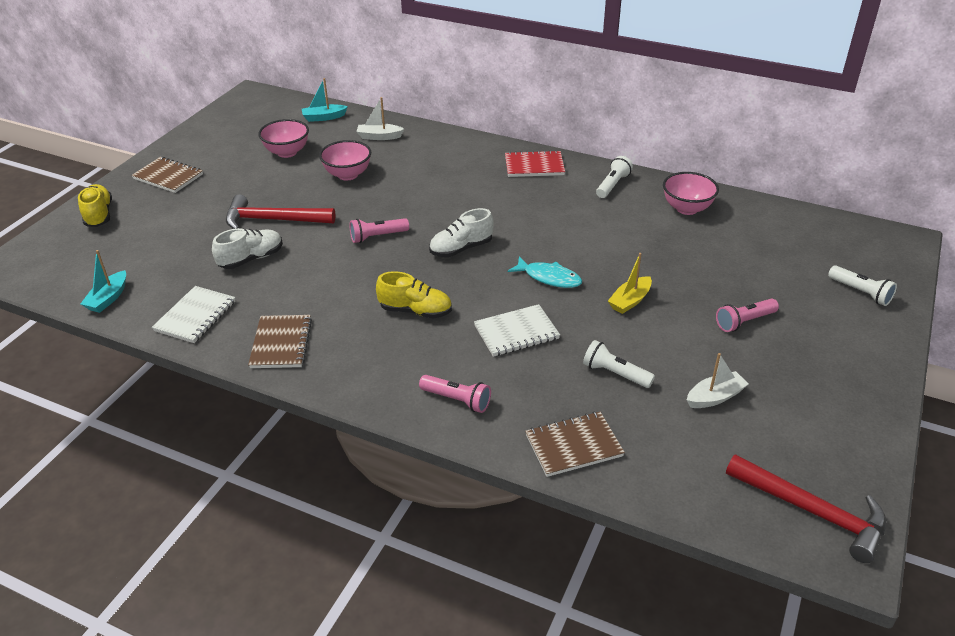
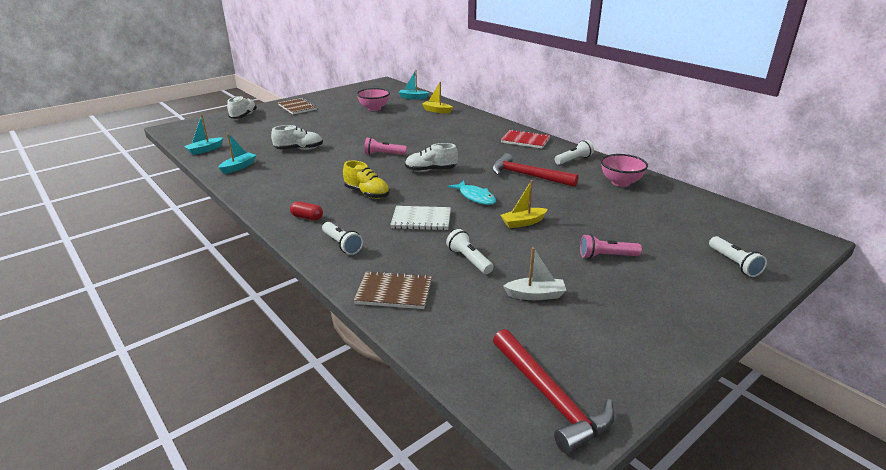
camera: 25 degrees right, 10 degrees down
yellow shoe [78,184,112,227] -> white shoe [227,96,257,119]
white notebook [152,286,235,343] -> turquoise boat [218,133,256,174]
red hammer [226,194,335,229] -> red hammer moved to [492,153,579,187]
brown notebook [248,315,312,368] -> none
pink bowl [319,140,371,181] -> none
white boat [356,97,404,140] -> yellow boat [422,82,453,113]
pink flashlight [419,375,491,413] -> white flashlight [322,222,363,255]
none -> red capsule [290,201,323,220]

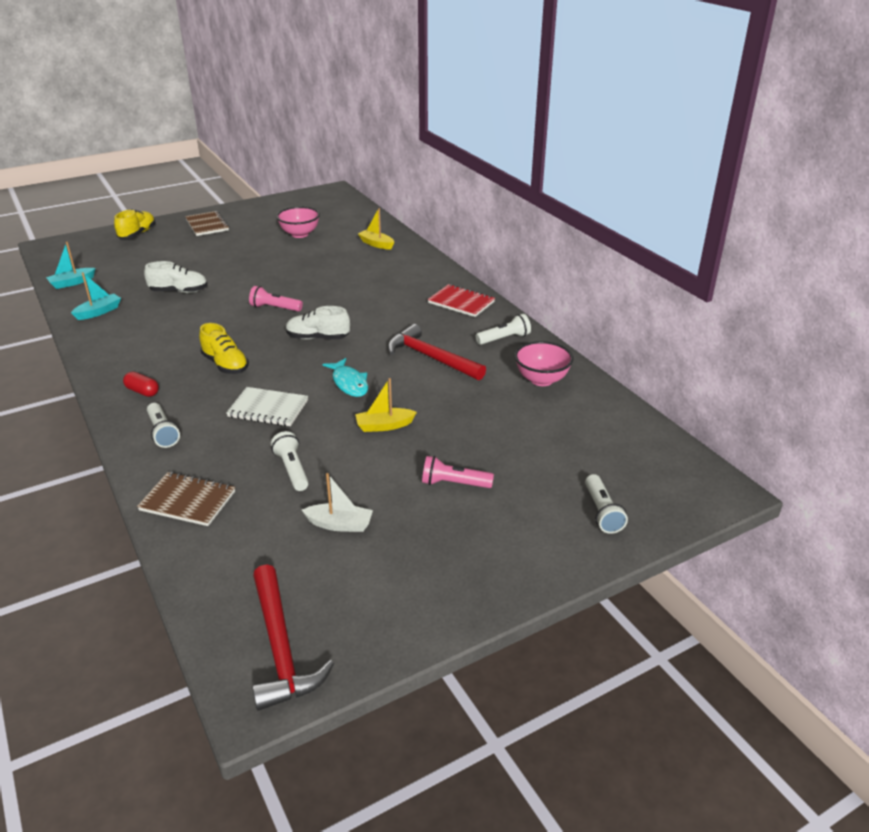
camera: 10 degrees right, 5 degrees up
white shoe [227,96,257,119] -> yellow shoe [114,209,156,239]
turquoise boat [398,70,429,99] -> none

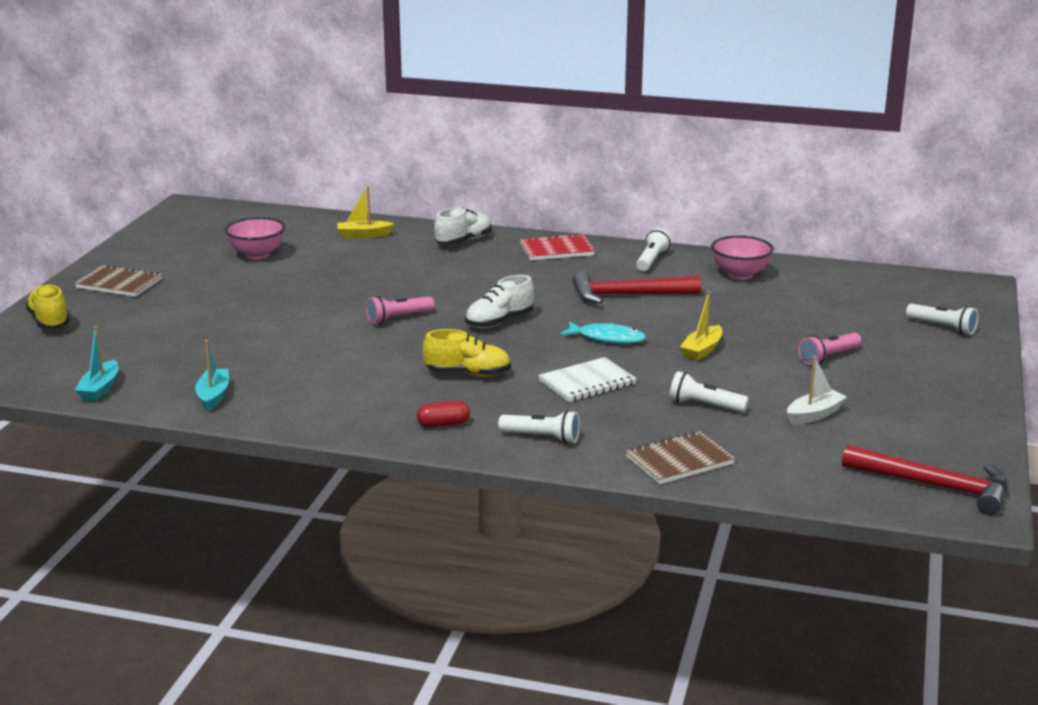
camera: 45 degrees left, 10 degrees down
white shoe [144,261,207,293] -> white shoe moved to [434,207,492,245]

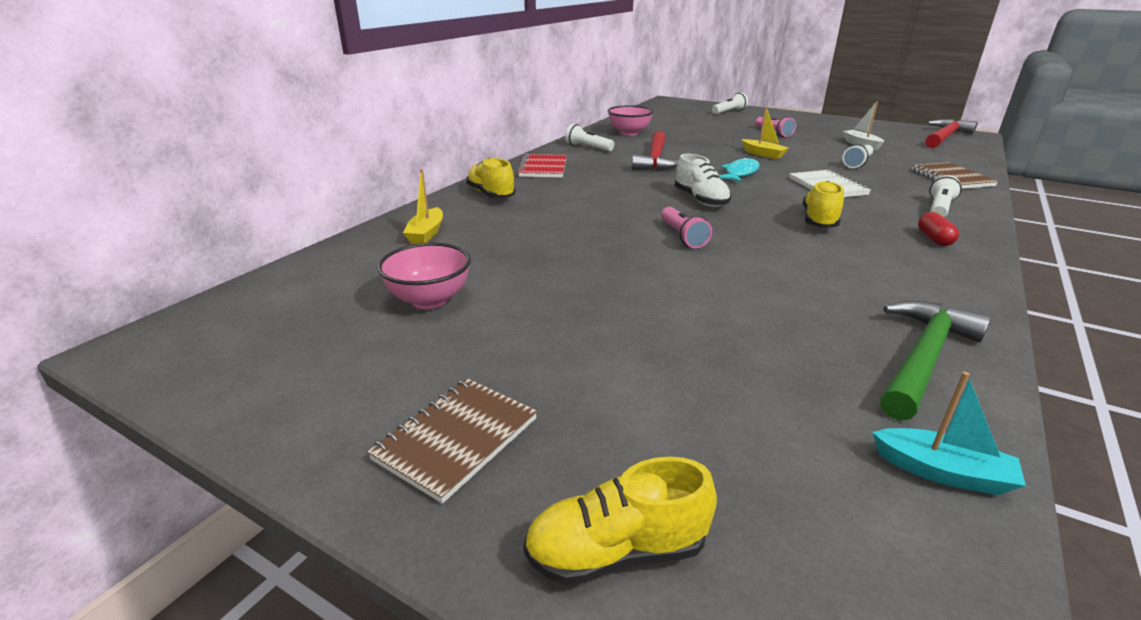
camera: 75 degrees left, 5 degrees up
turquoise boat [195,340,229,411] -> green hammer [880,300,991,421]
white shoe [434,207,492,245] -> yellow shoe [466,158,516,198]

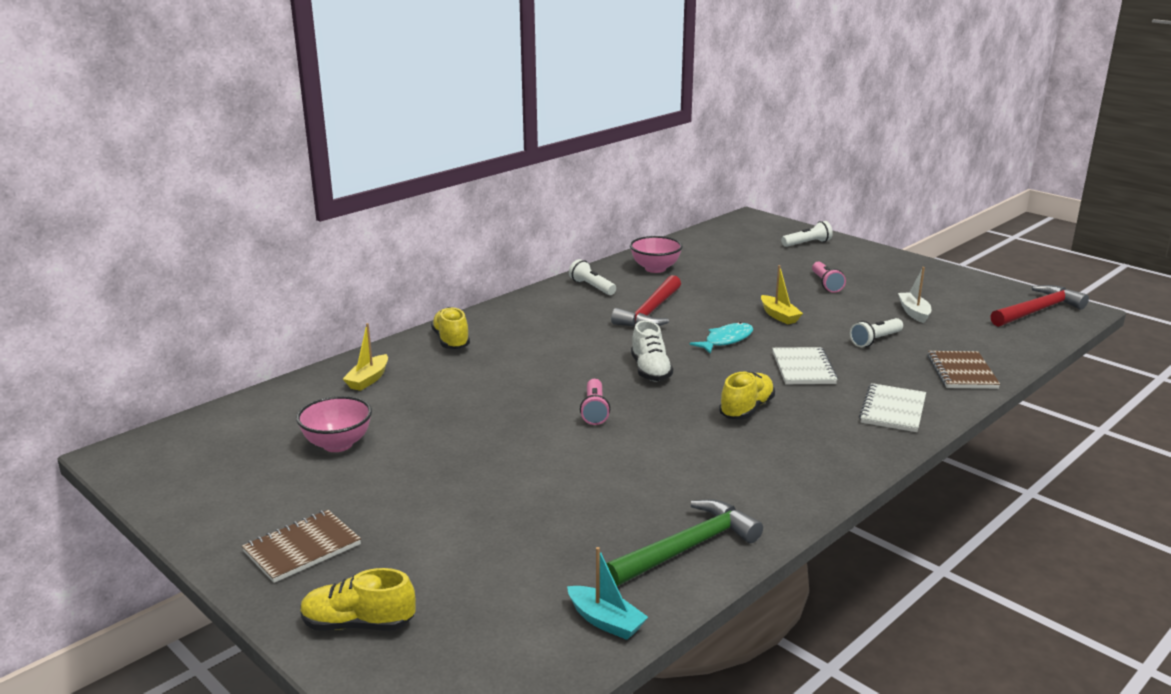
camera: 15 degrees right, 5 degrees down
red notebook [517,154,567,177] -> none
red capsule [918,212,959,246] -> none
white flashlight [929,175,962,217] -> white notebook [859,383,926,432]

